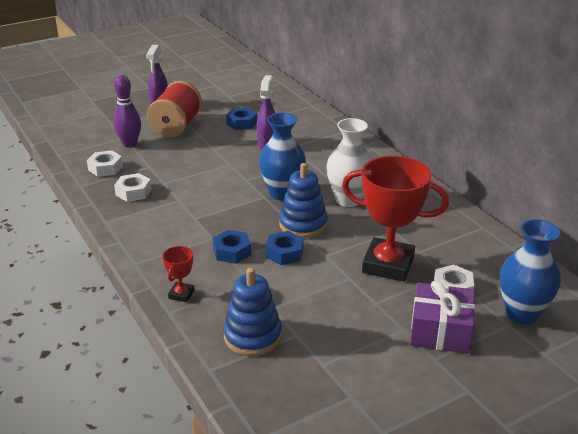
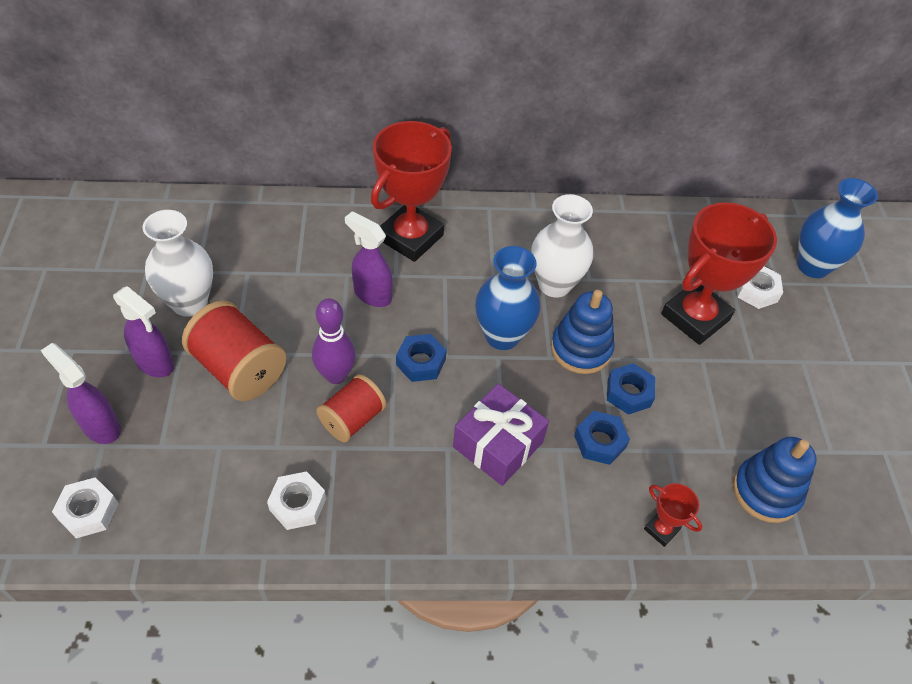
camera: 65 degrees left, 20 degrees up
purple bowling pin [113,75,141,148] -> purple bowling pin moved to [312,298,356,384]
white nut [114,173,151,202] -> white nut moved to [52,477,119,538]
blue nut [226,108,257,130] -> blue nut moved to [396,334,447,382]
purple gift [410,280,475,354] -> purple gift moved to [453,384,549,486]
none -> purple spray bottle [41,343,121,444]
none -> white vase [143,210,213,317]
none -> red spool [316,374,386,442]
none -> red trophy [371,121,452,262]

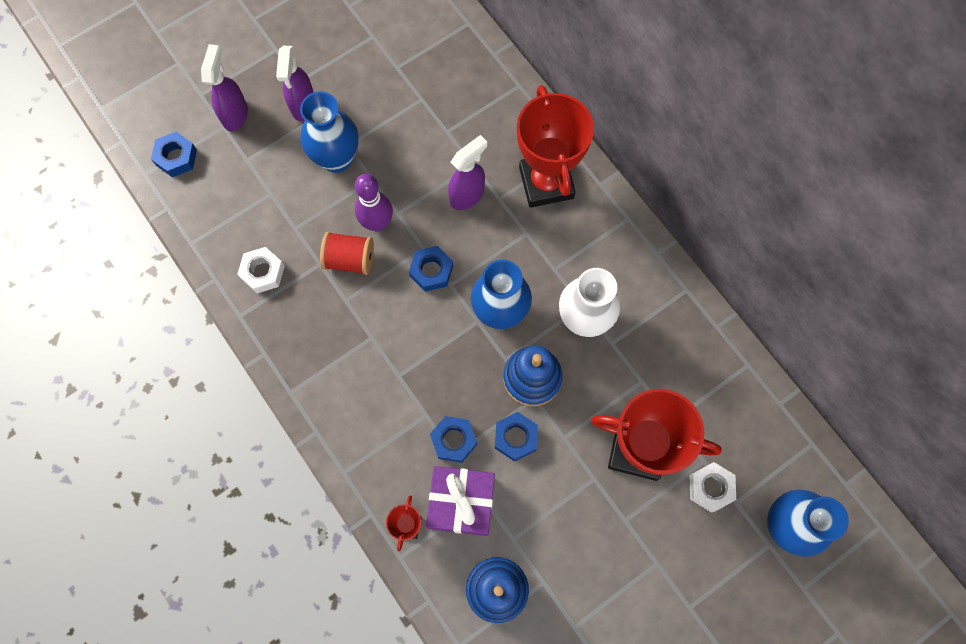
camera: 60 degrees right, 20 degrees up
white nut [52,477,119,538] -> blue nut [151,132,197,177]
white vase [143,210,213,317] -> none
red spool [182,300,287,401] -> blue vase [300,91,359,173]
purple spray bottle [345,211,393,307] -> purple spray bottle turned 45 degrees clockwise [448,135,487,210]
red trophy [371,121,452,262] -> red trophy turned 75 degrees clockwise [517,85,594,208]
purple gift [453,384,549,486] -> purple gift moved to [426,466,495,536]

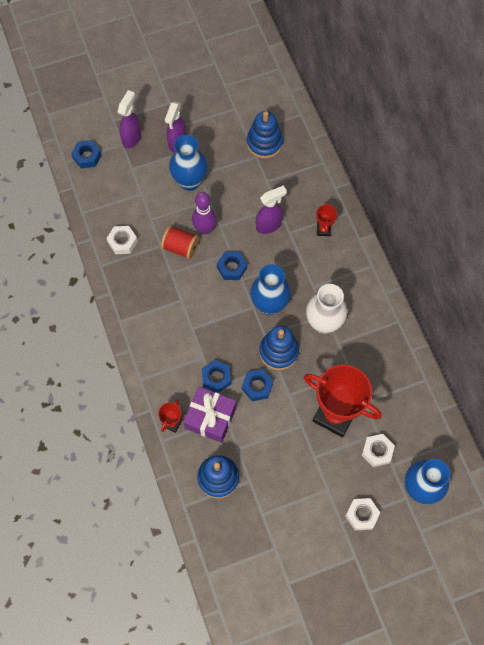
camera: 15 degrees right, 5 degrees down
red trophy [517,85,594,208] -> red trophy [316,202,337,236], size x0.44
none -> blue stacking toy [247,111,283,159]
none -> white nut [345,498,380,530]

